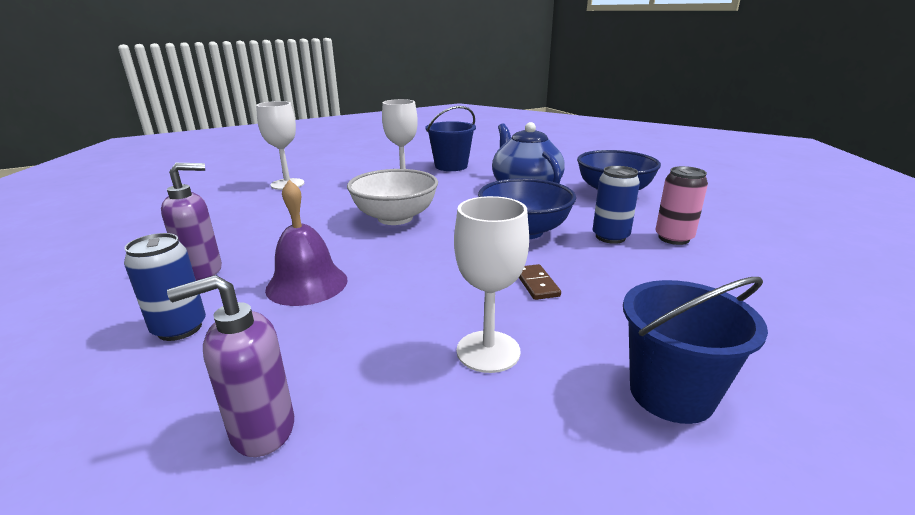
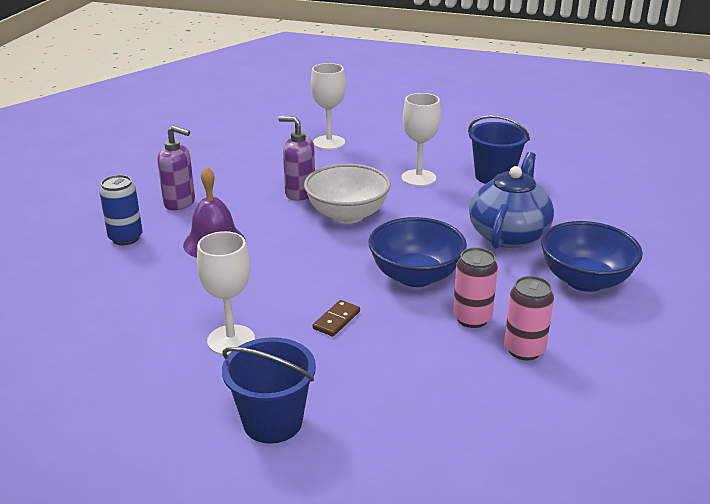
camera: 45 degrees right, 5 degrees up
purple soap dispenser [167,275,294,457] -> purple soap dispenser moved to [278,116,315,201]
blue can [593,166,640,244] -> pink can [453,247,498,328]

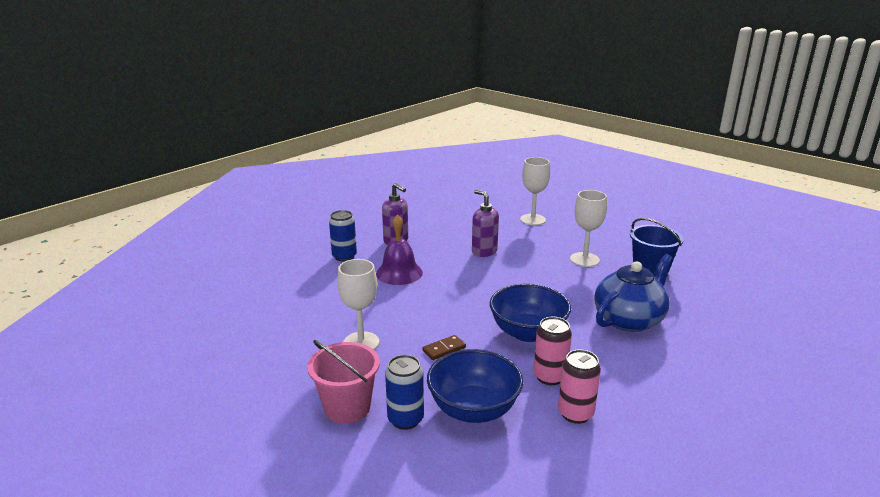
camera: 25 degrees right, 5 degrees down
blue bucket [222,337,316,444] -> pink bucket [307,340,380,424]
white bowl [304,164,391,224] -> none
blue bowl [541,221,643,292] -> blue bowl moved to [427,349,523,423]
none -> blue can [385,355,424,430]

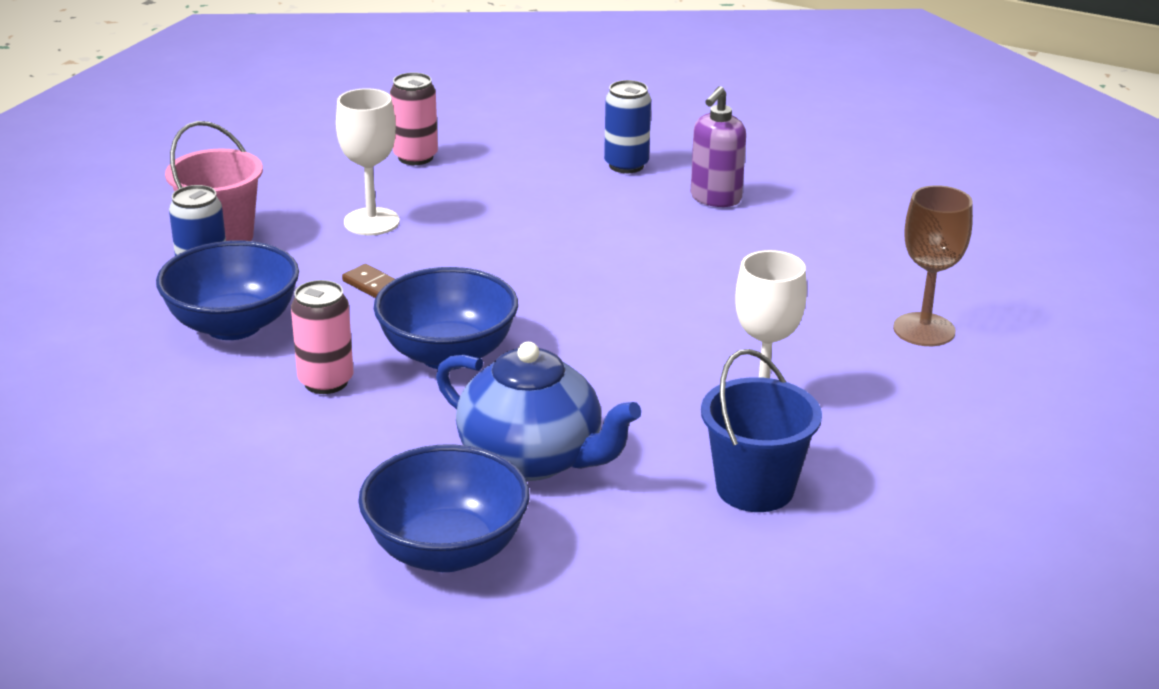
camera: 75 degrees right, 5 degrees up
purple bell [376,214,423,285] -> none
purple soap dispenser [472,190,499,257] -> none
white goblet [520,157,550,225] -> brown goblet [893,185,973,346]
pink can [558,349,601,424] -> pink can moved to [390,72,438,165]
none -> blue bowl [358,444,529,572]

